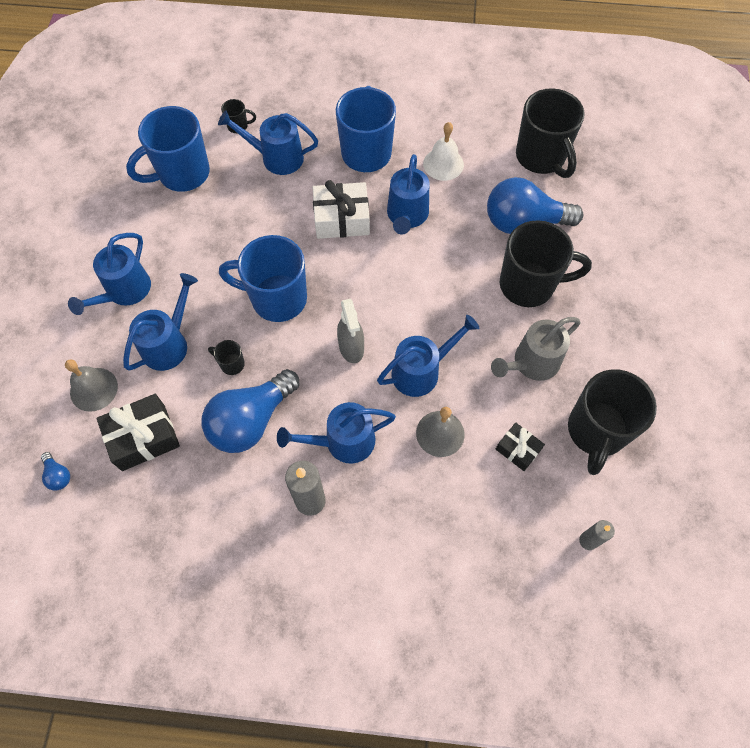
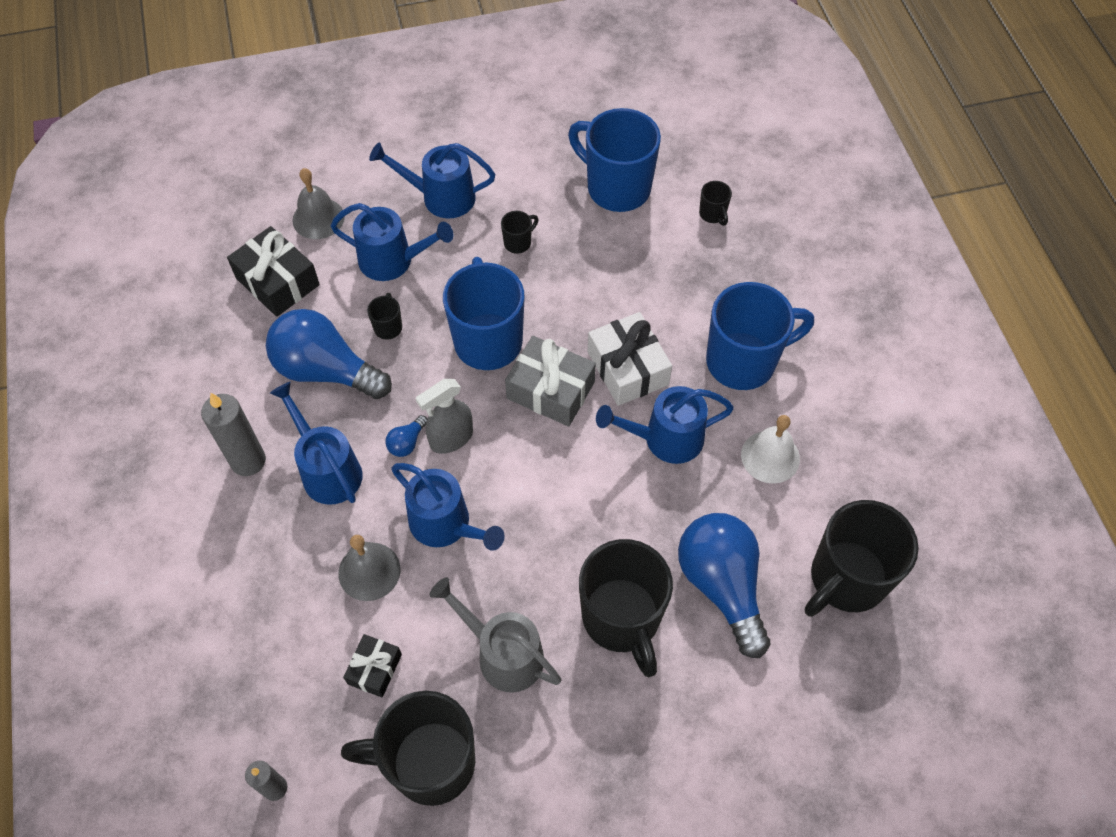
camera: 70 degrees right, 5 degrees down
blue light bulb [41,452,70,491] -> blue light bulb moved to [385,415,427,457]
blue watering can [218,110,318,175] -> none
none -> black mug [501,211,539,254]
none -> grey gift [505,336,596,426]

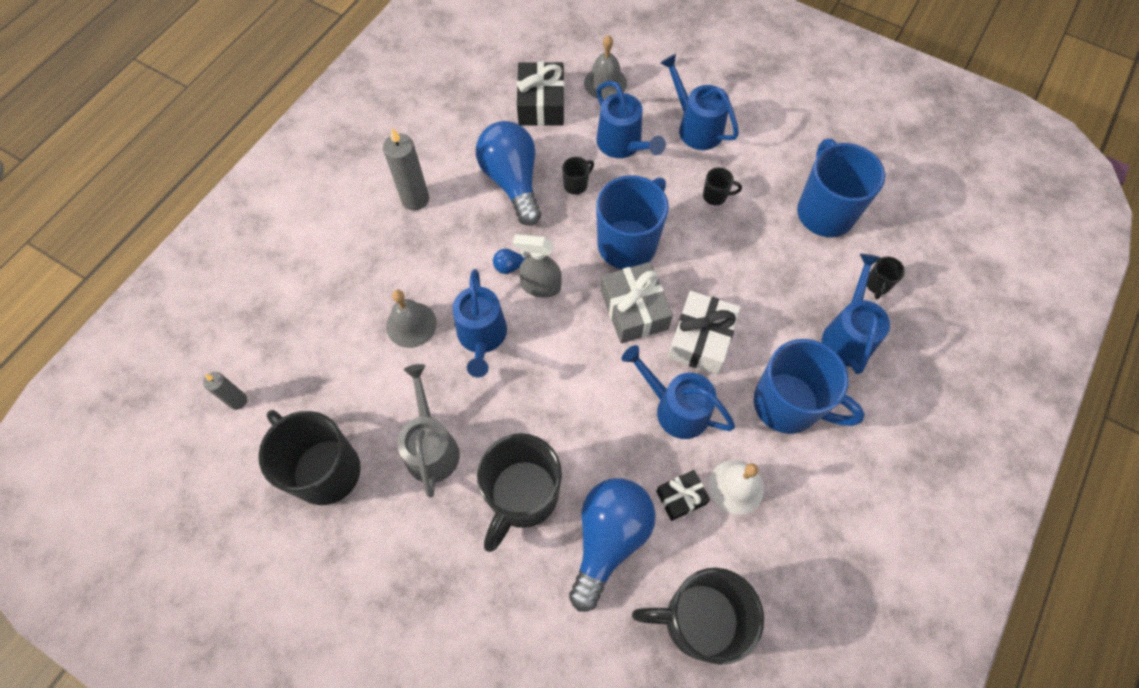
camera: 45 degrees right, 5 degrees up
blue watering can [270,382,363,505] -> blue watering can moved to [822,254,890,374]
black gift [343,634,402,697] -> black gift moved to [656,470,710,521]

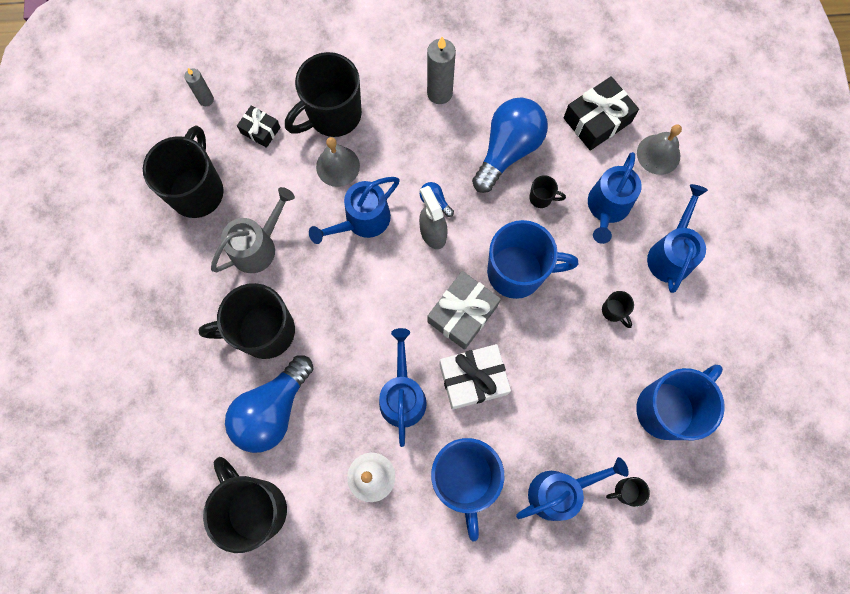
camera: 55 degrees right, 10 degrees up
blue light bulb [569,478,656,612] -> blue light bulb turned 135 degrees clockwise [225,355,314,453]
black gift [656,470,710,521] -> black gift moved to [237,105,281,148]
none -> black mug [285,52,362,137]

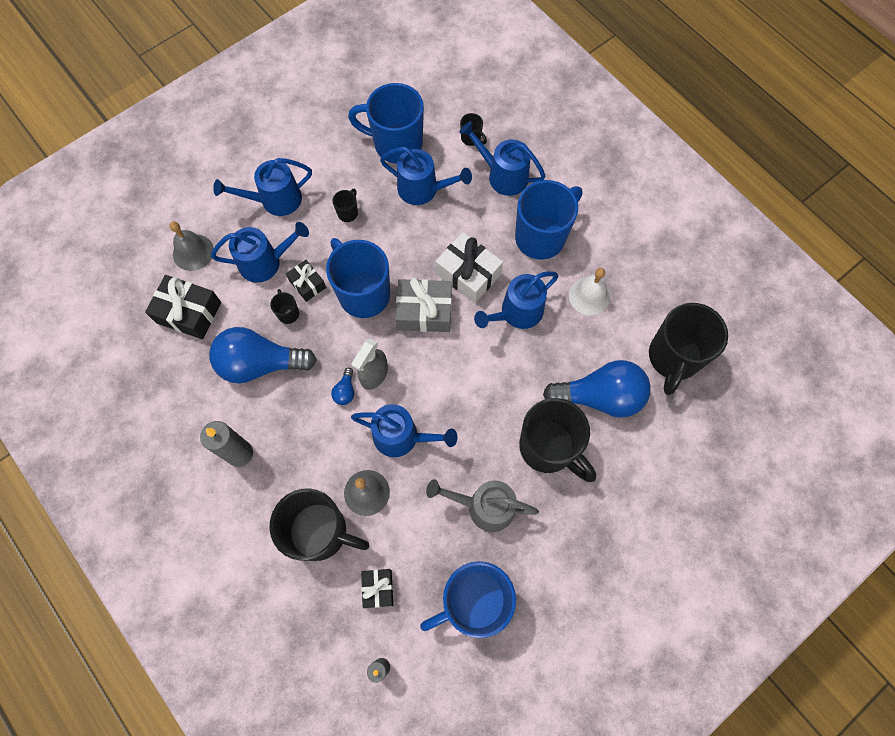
camera: 125 degrees left, 5 degrees down
black mug [143,126,224,218] -> blue mug [420,561,516,638]
none -> black gift [286,260,326,302]
none -> blue watering can [380,147,472,205]

